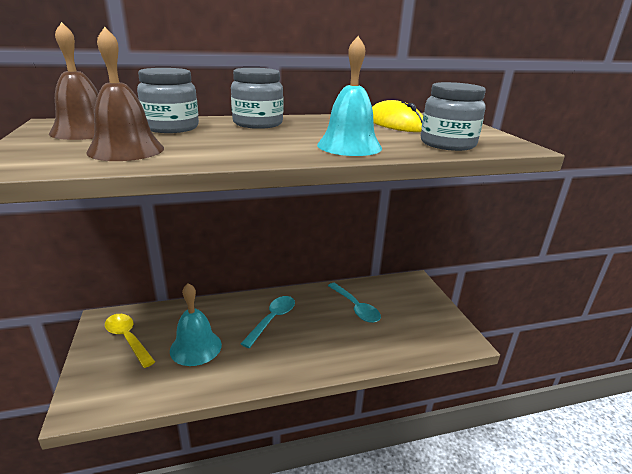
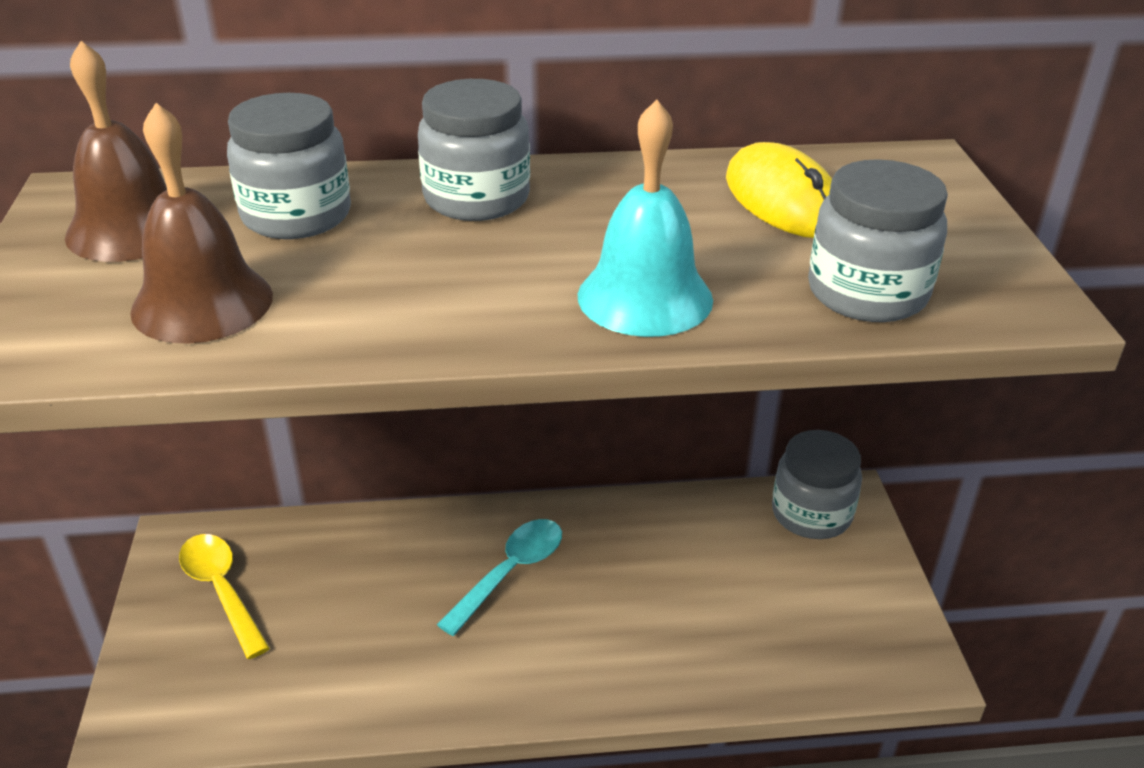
camera: 10 degrees right, 10 degrees up
turquoise bell [170,283,222,366] -> none
turquoise spoon [328,283,381,323] -> none
none -> grey jar [772,430,862,539]

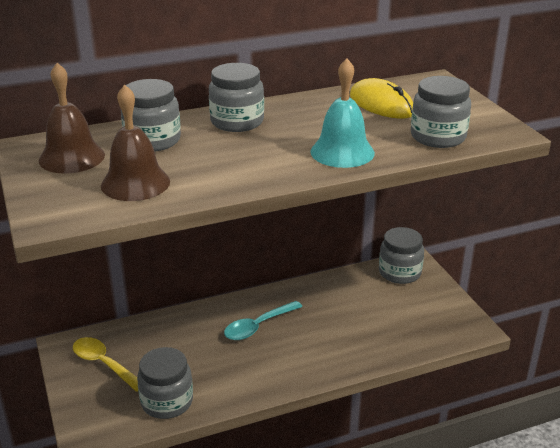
camera: 15 degrees left, 5 degrees down
turquoise spoon [437,519,562,636] -> turquoise spoon turned 150 degrees counterclockwise [224,301,302,340]
none -> grey jar [137,347,193,419]

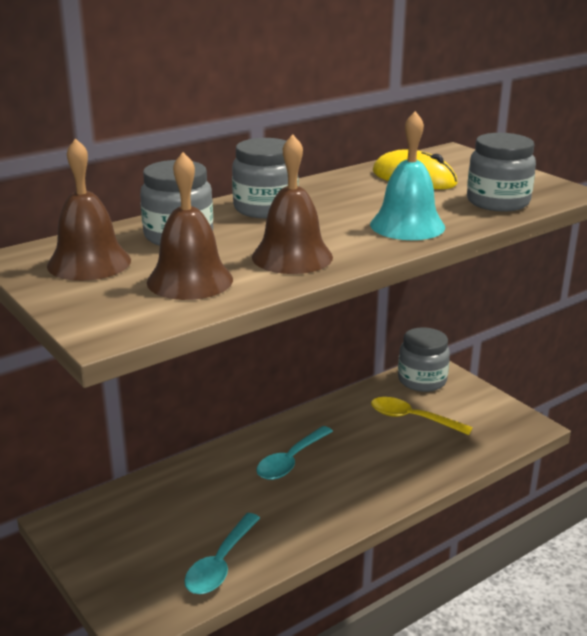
camera: 15 degrees left, 5 degrees down
yellow spoon [73,337,138,392] -> yellow spoon moved to [371,397,473,435]
grey jar [137,347,193,419] -> turquoise spoon [184,513,260,594]
none -> brown bell [252,134,333,274]

